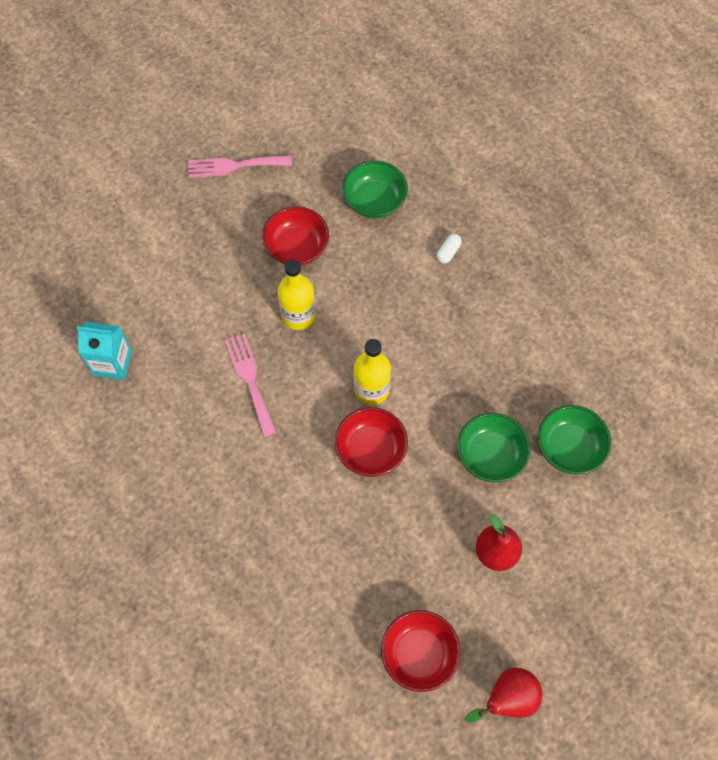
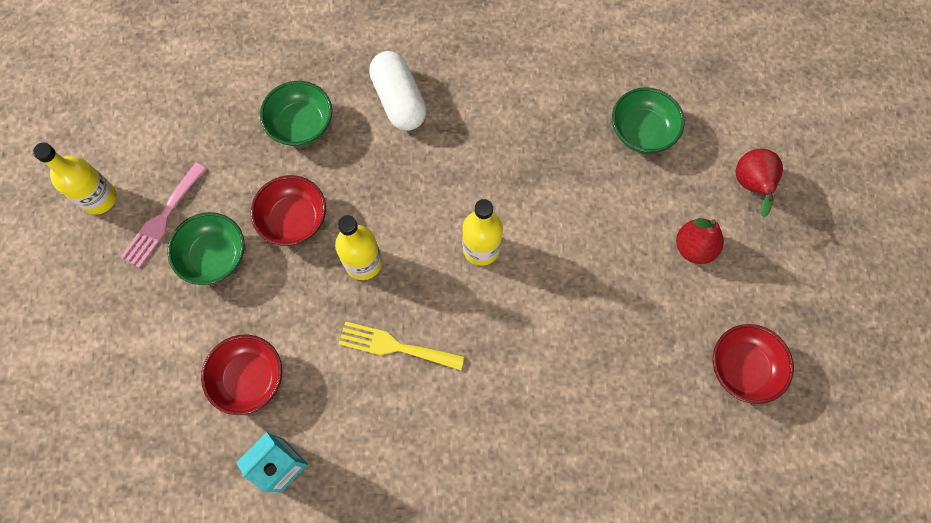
camera: 55 degrees left, 5 degrees up
pink fork [225,333,277,437] -> yellow fork [338,321,465,370]
red bowl [335,407,408,477] -> red bowl moved to [201,334,282,415]
white capsule [437,234,462,264] -> white capsule [369,51,426,131], size x2.36
green bowl [457,413,531,483] -> green bowl moved to [167,212,245,285]
red pear [465,668,542,723] -> red pear moved to [736,148,783,217]
none -> yellow bottle [33,143,117,215]

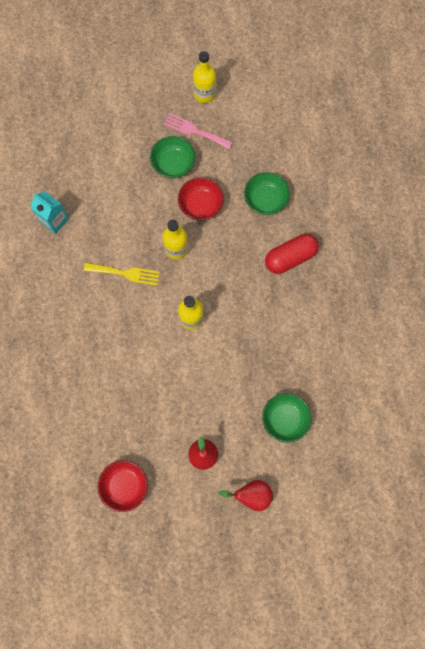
camera: 85 degrees right, 5 degrees up
red bowl [201,334,282,415] -> none
yellow fork [338,321,465,370] -> yellow fork turned 90 degrees clockwise [84,263,160,286]
white capsule [369,51,426,131] -> red capsule [265,234,319,274]

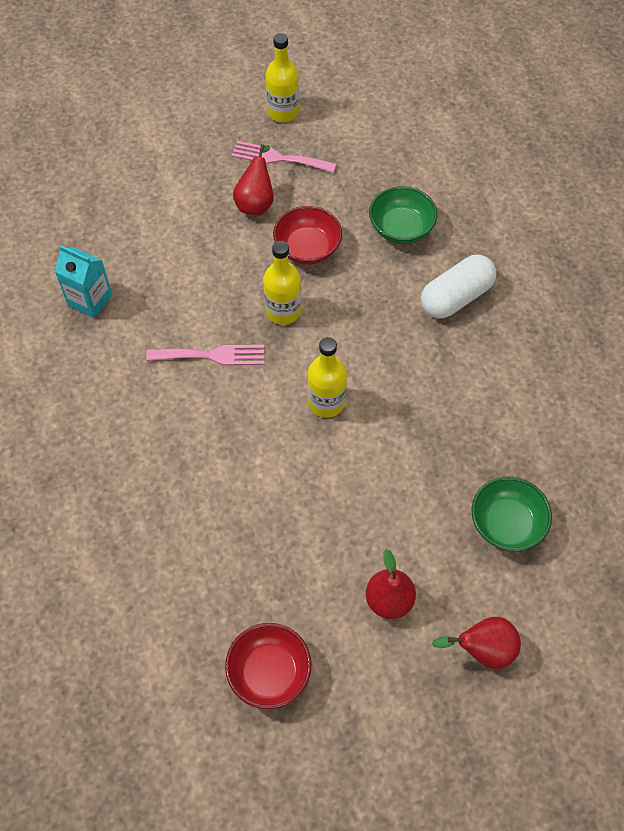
camera: 10 degrees left, 15 degrees down
yellow fork [84,263,160,286] -> pink fork [146,345,264,365]
green bowl [150,136,195,178] -> red pear [233,144,274,216]
red capsule [265,234,319,274] -> white capsule [421,255,496,319]

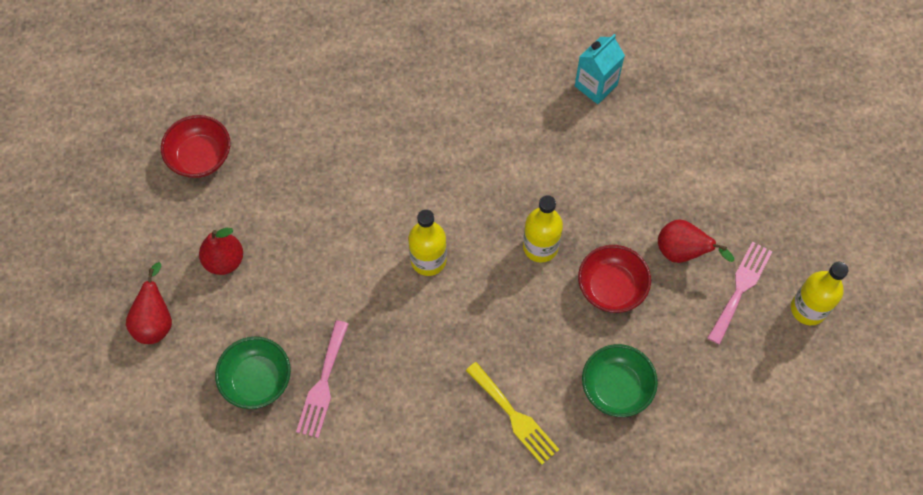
camera: 105 degrees right, 5 degrees up
pink fork [146,345,264,365] -> pink fork moved to [296,320,349,438]
white capsule [421,255,496,319] -> yellow fork [466,362,560,464]

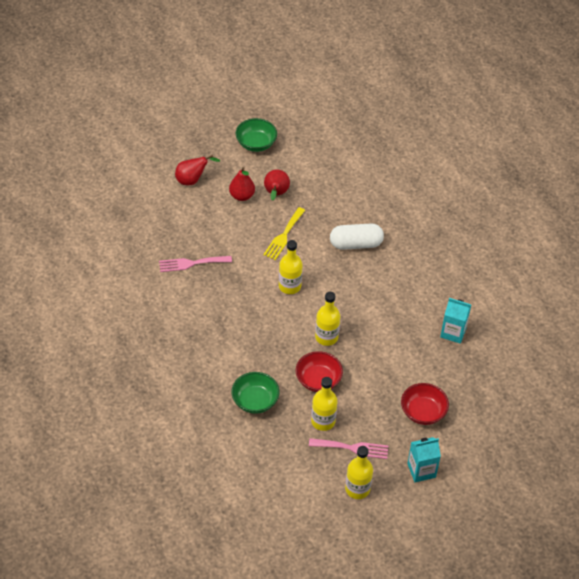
camera: 65 degrees right, 15 degrees down
red bowl [161,115,230,178] -> red bowl moved to [401,383,449,425]
green bowl [215,337,291,409] -> green bowl moved to [236,118,277,152]
yellow fork [466,362,560,464] -> yellow fork moved to [263,207,305,260]
red pear [658,219,734,263] -> red pear moved to [264,169,290,201]
none -> yellow bottle [311,377,338,431]
none -> white capsule [330,223,384,250]
none -> turquoise carton [407,437,441,482]

